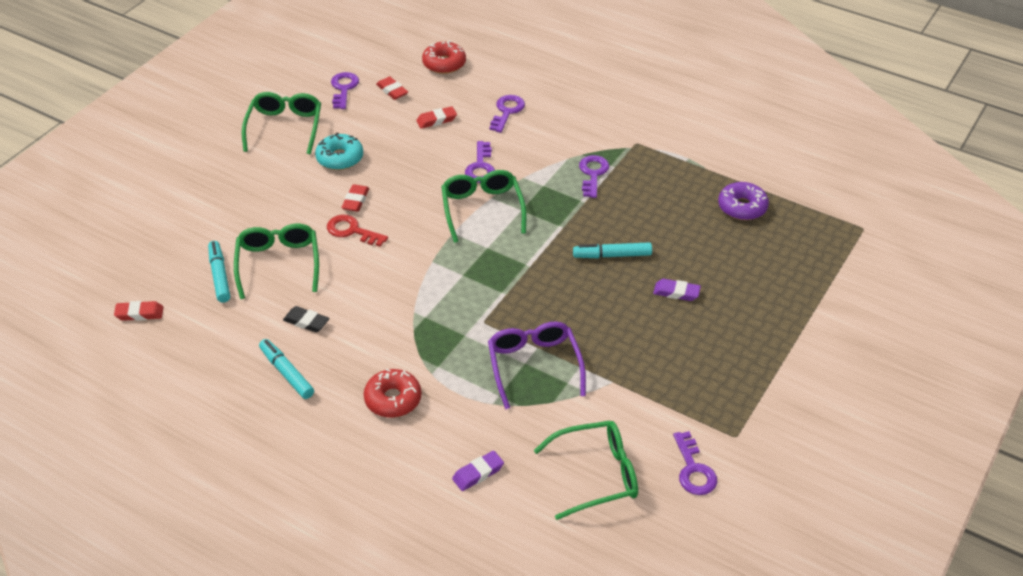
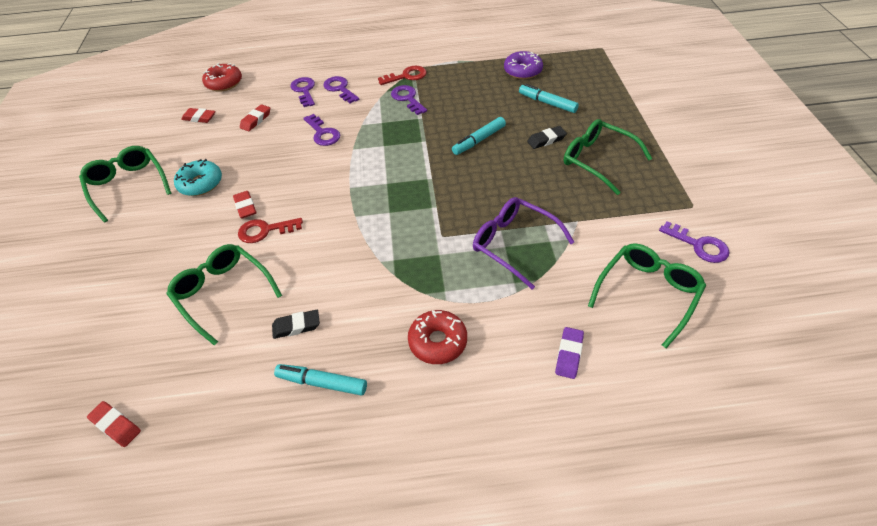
camera: 35 degrees left, 5 degrees up
red eraser [114,301,164,321] -> red eraser turned 75 degrees clockwise [87,401,141,447]
turquoise marker [208,241,230,303] -> turquoise marker moved to [519,84,579,113]
purple key [331,72,359,109] -> purple key moved to [323,76,359,103]
green glasses [441,170,526,243] -> green glasses moved to [564,119,652,195]
purple eraser [653,279,701,301] -> black eraser [527,126,567,149]
none -> red key [378,66,427,85]

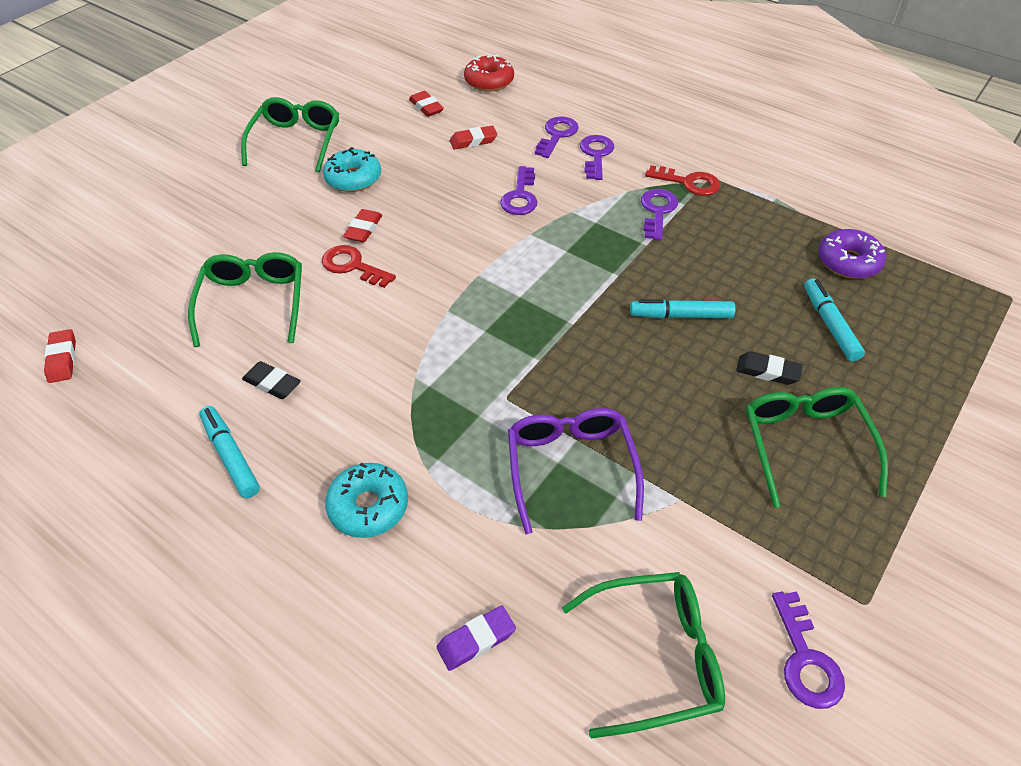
camera: 40 degrees right, 0 degrees up
red donut [408,310,467,364] -> turquoise donut [325,462,408,538]

